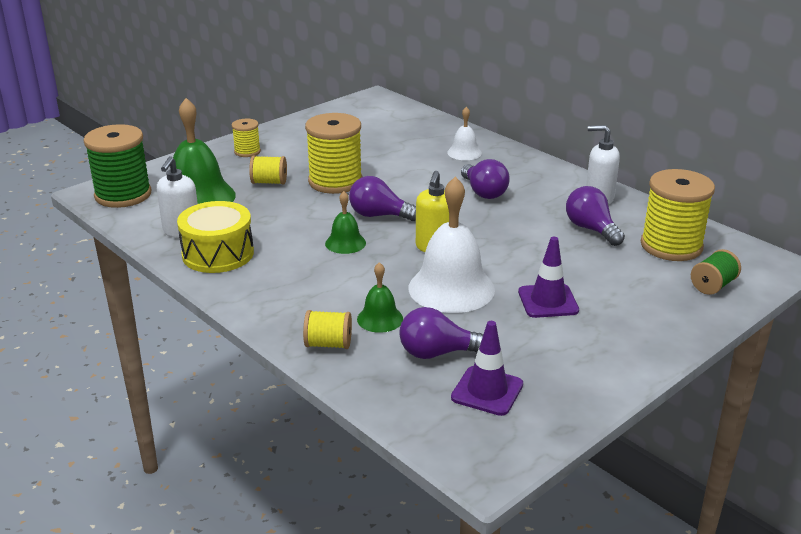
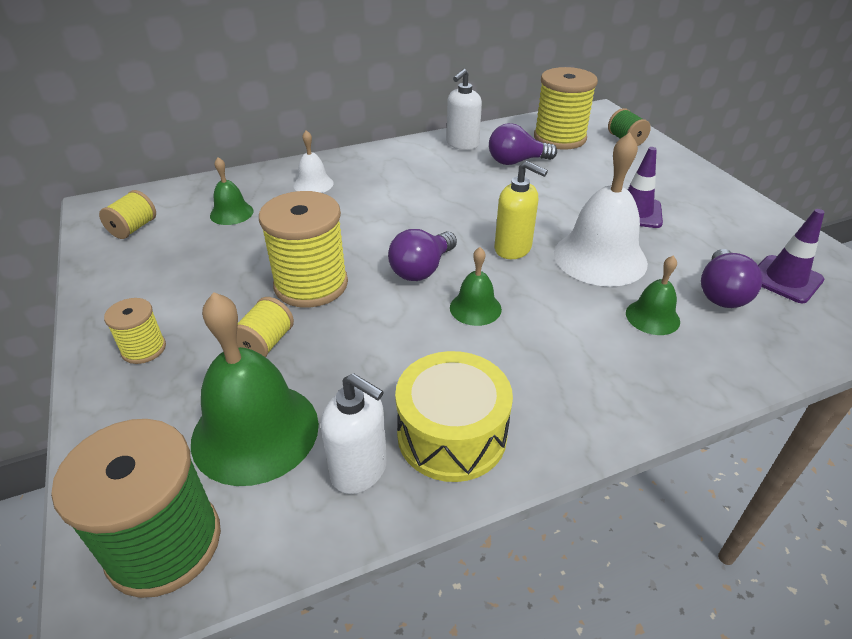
camera: 70 degrees left, 10 degrees up
yellow spool [303,310,352,349] -> yellow spool moved to [99,190,156,239]
purple light bulb [461,159,510,199] -> none
none -> green bell [210,157,254,225]

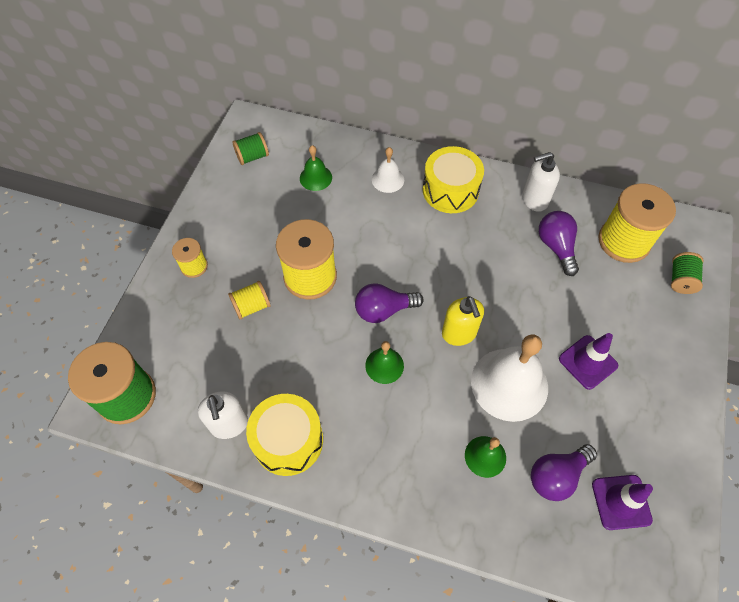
camera: 40 degrees right, 20 degrees up
yellow spool [99,190,156,239] -> green spool [232,132,269,165]
green bell [191,292,319,486] -> none
purple light bulb [489,123,557,165] -> purple light bulb turned 45 degrees clockwise [539,211,579,276]
none -> yellow drum [423,146,484,213]

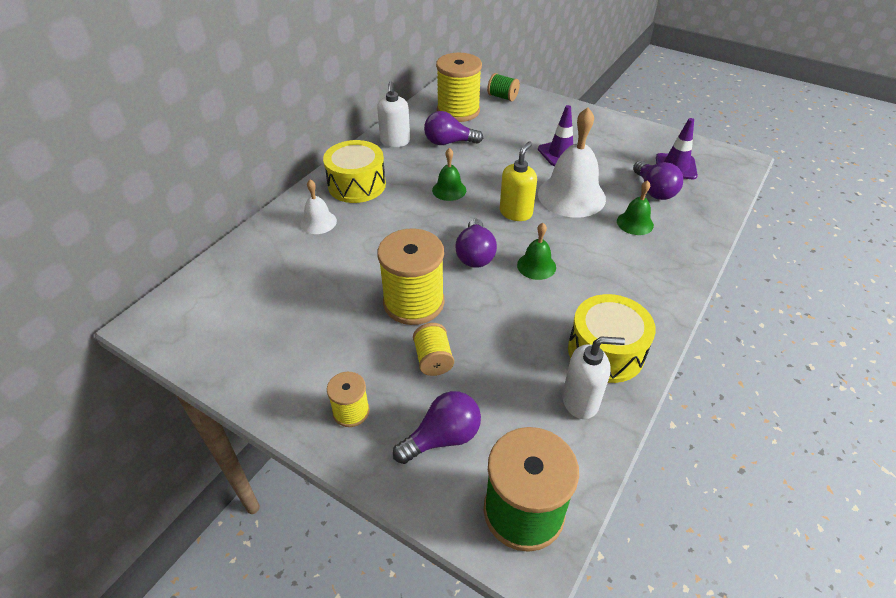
camera: 75 degrees left, 15 degrees down
green spool [232,132,269,165] -> none
green bell [300,145,332,191] -> green bell moved to [432,148,466,201]
yellow soap dispenser [442,296,484,346] -> yellow soap dispenser turned 60 degrees counterclockwise [500,141,537,221]
none -> purple light bulb [393,391,481,464]

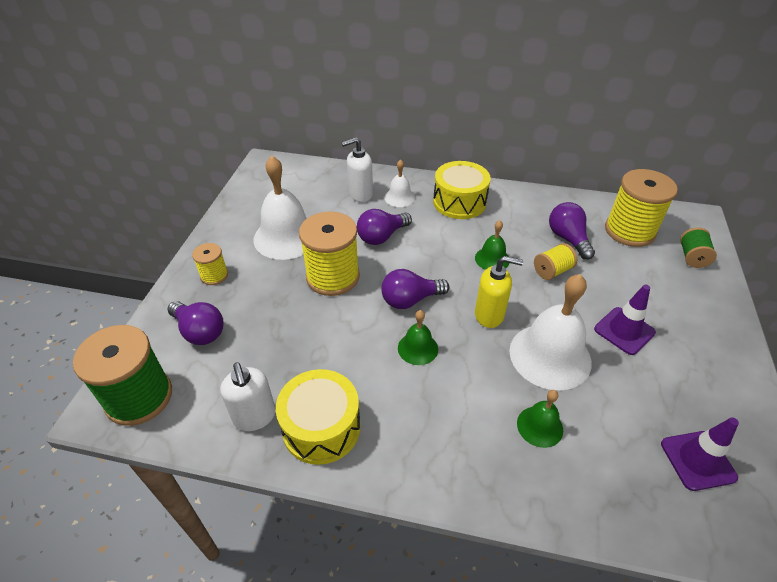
camera: 70 degrees right, 0 degrees up
white soap dispenser [377,81,410,147] -> white soap dispenser moved to [342,137,373,202]
yellow spool [413,323,454,376] -> yellow spool moved to [534,243,577,280]
purple light bulb [633,161,683,200] -> purple light bulb moved to [357,209,412,245]
none -> white bell [253,155,307,260]

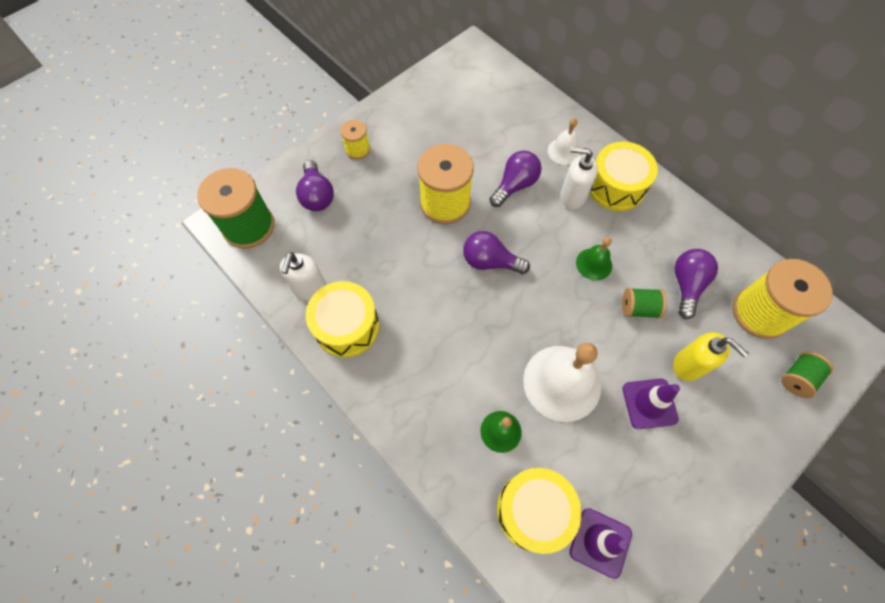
camera: 35 degrees right, 20 degrees up
white bell [253,155,307,260] -> none
white soap dispenser [342,137,373,202] -> white soap dispenser moved to [560,147,598,209]
purple light bulb [357,209,412,245] -> purple light bulb turned 135 degrees clockwise [490,151,542,207]
green bell [398,310,438,365] -> none
yellow soap dispenser [475,256,523,328] -> yellow soap dispenser moved to [673,332,749,381]
yellow spool [534,243,577,280] -> green spool [622,288,667,319]
none -> yellow drum [497,468,582,554]

